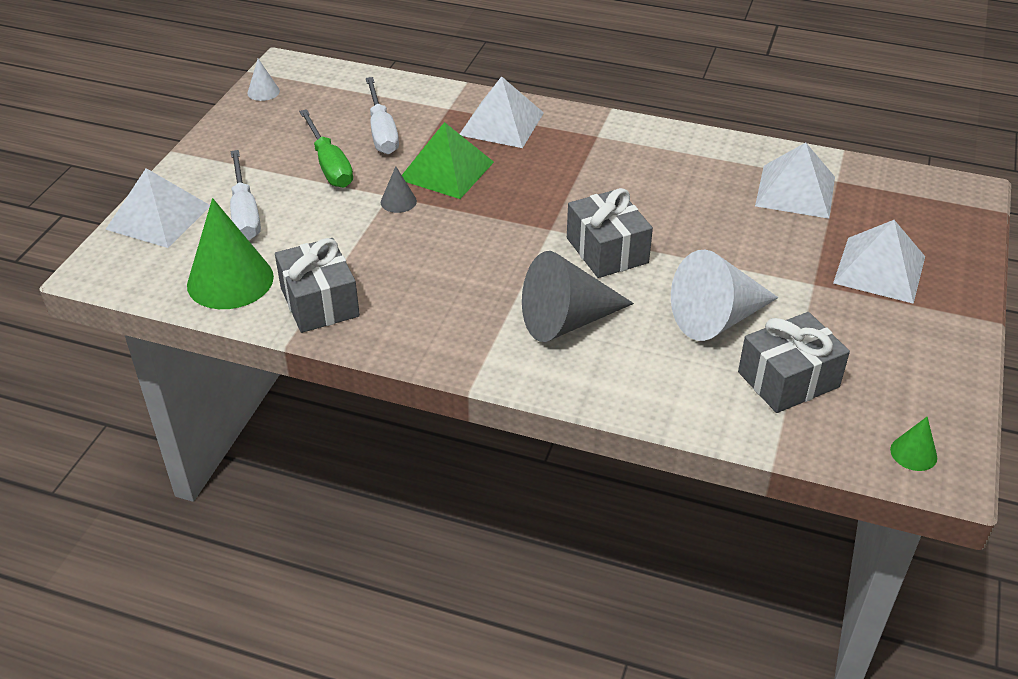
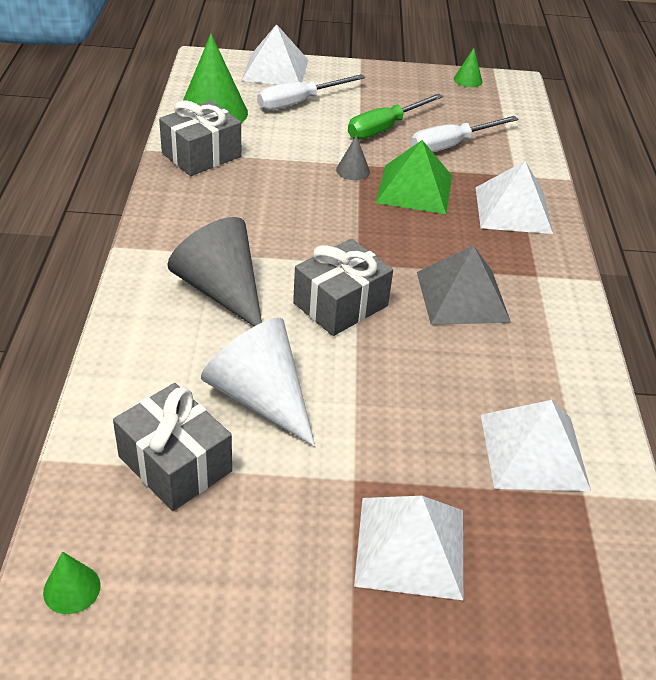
camera: 70 degrees right, 0 degrees up
white cone [247,59,280,101] -> green cone [454,48,482,87]
none -> grey pyramid [417,245,511,325]

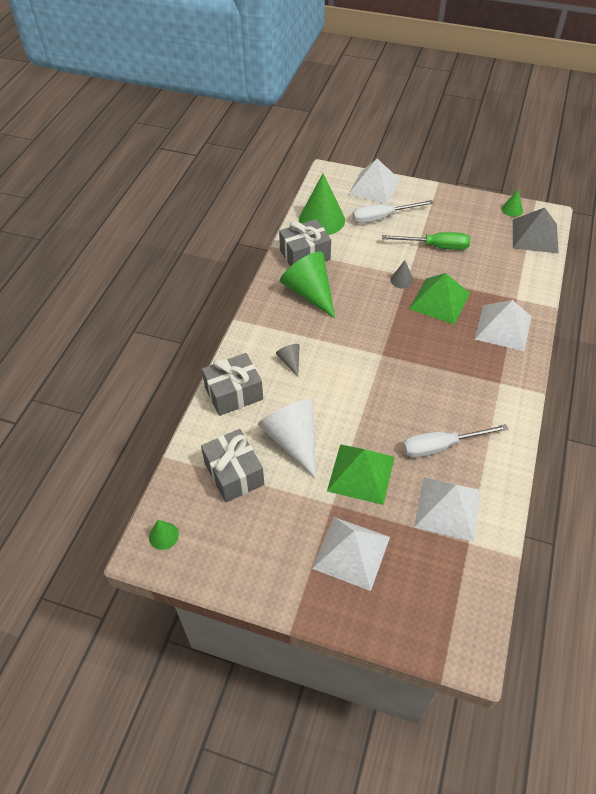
camera: 20 degrees right, 10 degrees up
grey cone [168,217,262,326] -> grey cone [276,344,300,377], size x0.46
grey gift [293,239,393,336] -> grey gift moved to [202,353,263,416]
green screwdriver [348,93,443,140] -> green screwdriver turned 150 degrees counterclockwise [382,232,470,250]
white screwdriver [411,116,518,152] -> white screwdriver moved to [403,424,508,458]
grey pyramid [417,245,511,325] -> grey pyramid moved to [513,208,559,254]
none -> green cone [280,252,335,318]
none -> green pyramid [327,444,395,505]

